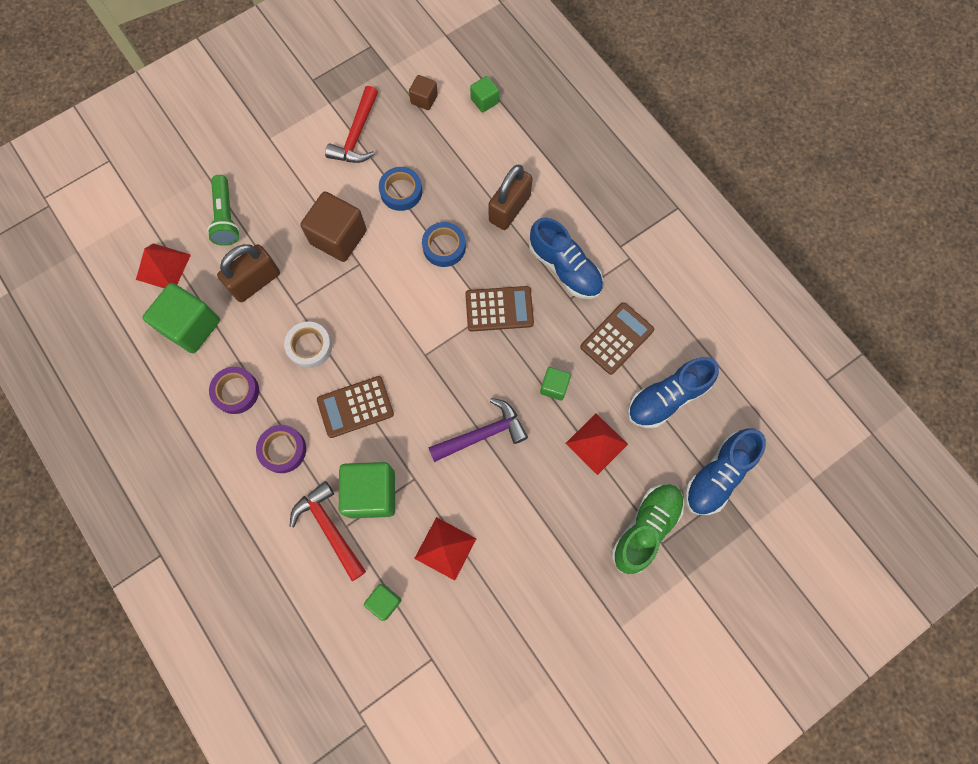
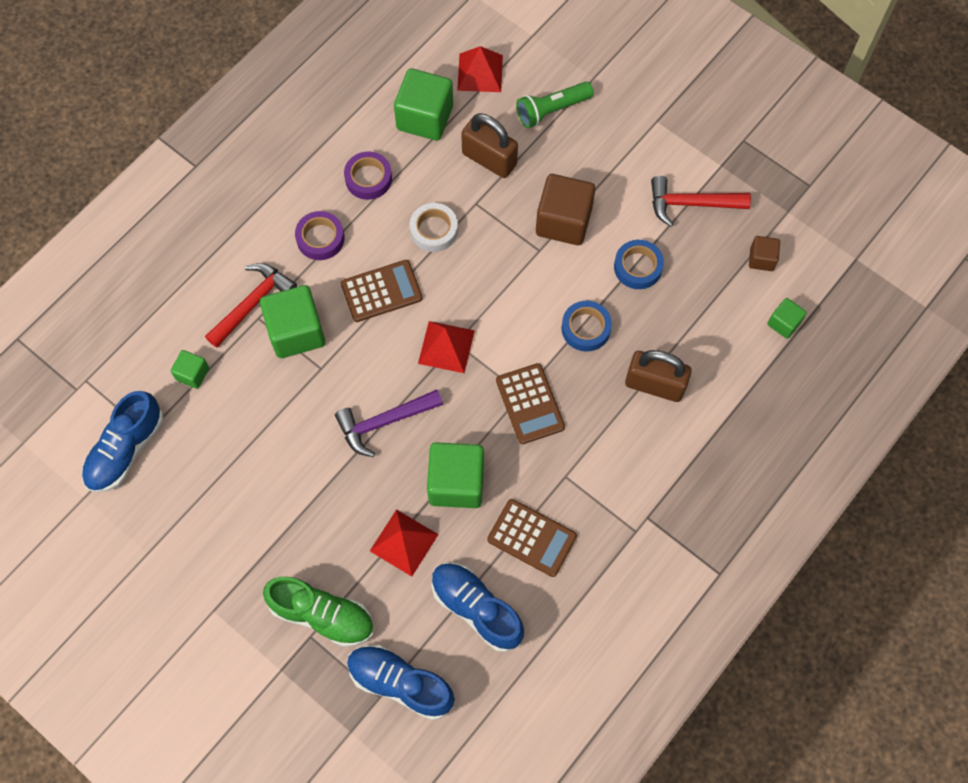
camera: 75 degrees right, 5 degrees down
brown calculator [317,376,394,438] -> brown calculator turned 105 degrees clockwise [341,260,423,322]
red pyramid [414,517,477,581] -> red pyramid moved to [418,321,475,373]
purple hammer [428,398,528,462] -> purple hammer turned 105 degrees clockwise [335,389,443,457]
blue shoe [529,218,603,299] -> blue shoe moved to [82,391,164,493]
green cube [540,367,571,400] -> green cube [427,442,484,508], size x1.93

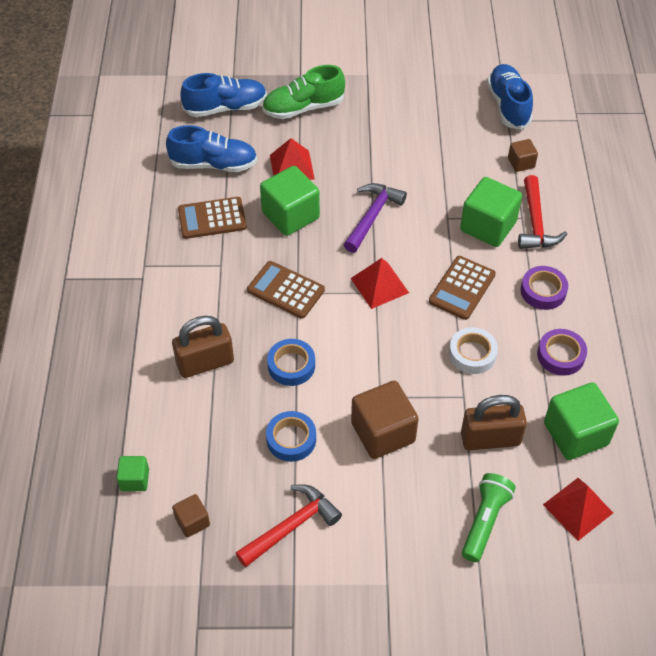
camera: 140 degrees right, 15 degrees down
green cube [171,350,209,389] -> brown cube [508,139,538,172]

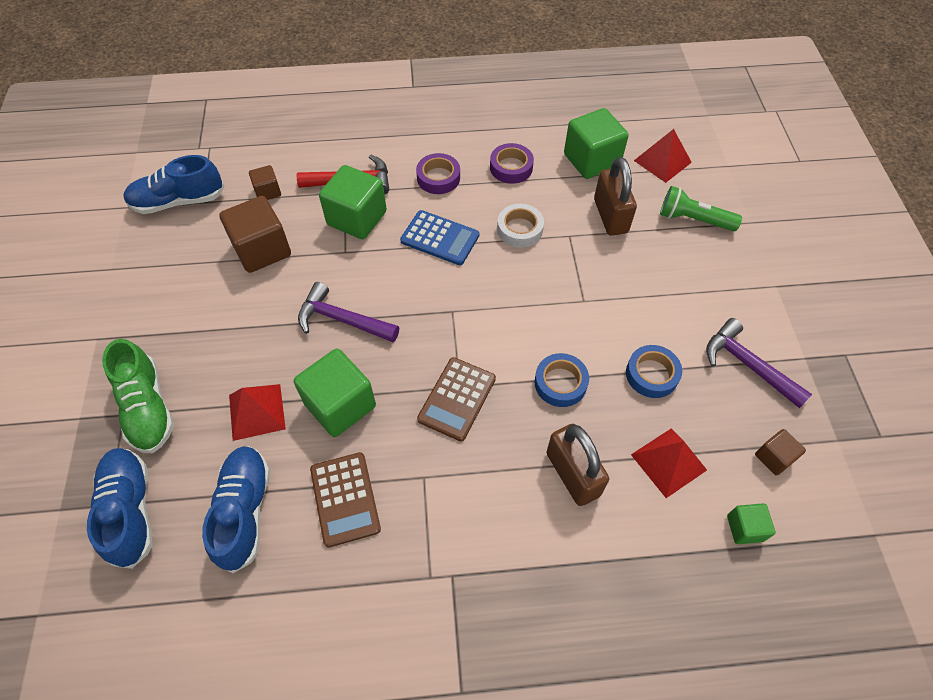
camera: 95 degrees left, 5 degrees up
red hammer [236,484,342,567] -> purple hammer [706,318,812,408]
red pyramid [351,258,409,309] -> red pyramid moved to [631,428,707,498]
brown cube [351,381,419,459] -> brown cube moved to [219,196,291,273]
brown calculator [429,256,496,320] -> blue calculator [400,210,479,265]

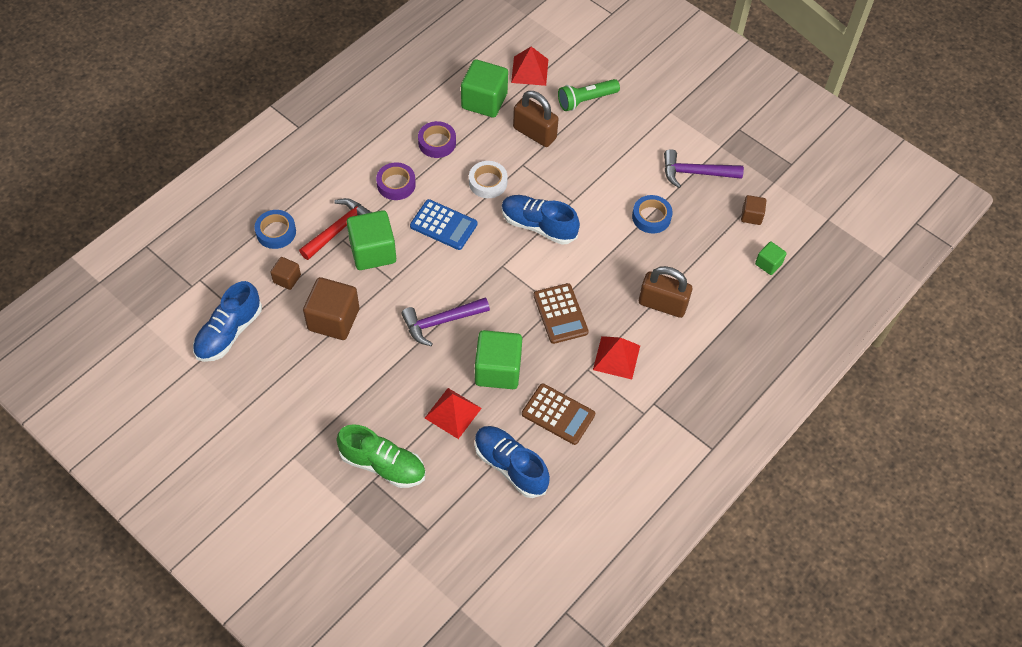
camera: 45 degrees left, 0 degrees up
blue shoe [87,448,153,569] -> blue shoe moved to [501,195,580,245]
blue calculator [400,210,479,265] -> blue calculator turned 45 degrees clockwise [410,199,478,250]
blue tape [534,353,589,407] -> blue tape moved to [255,210,296,249]
red pyramid [631,428,707,498] -> red pyramid moved to [593,336,640,379]

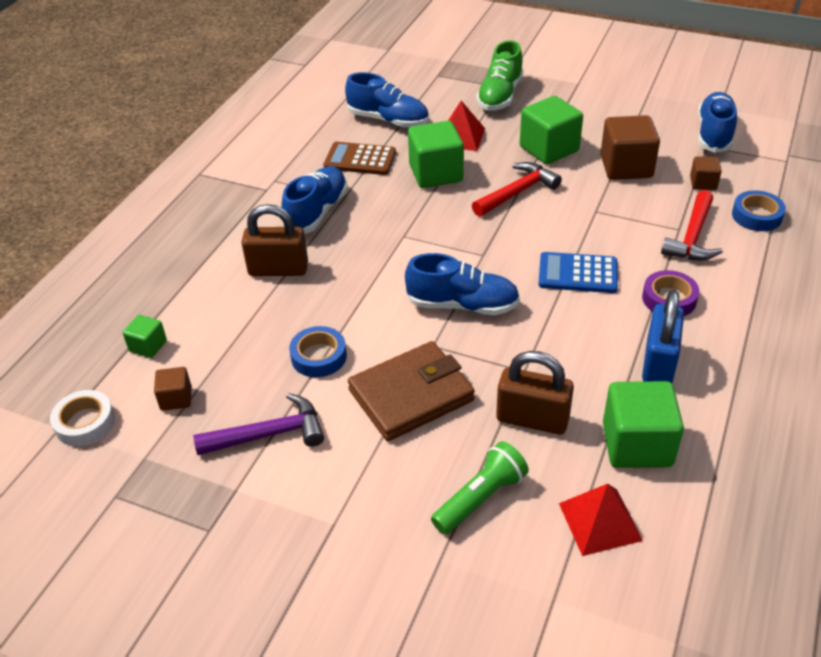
camera: 165 degrees right, 15 degrees down
green shoe [336,424,426,488] -> green shoe turned 75 degrees counterclockwise [476,40,523,111]
green cube [347,210,396,270] -> green cube moved to [520,96,583,164]
purple hammer [401,297,490,346] -> red hammer [472,162,562,217]
purple tape [418,121,456,158] -> blue padlock [642,290,684,383]
white tape [469,161,508,198] -> white tape moved to [50,390,115,446]
brown calculator [533,283,589,344] -> none
red pyramid [593,336,640,379] -> blue shoe [282,166,347,234]
none -> brown wallet [348,341,475,441]

